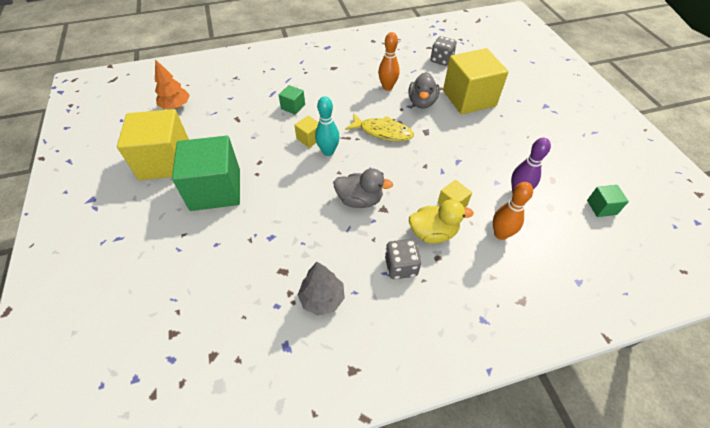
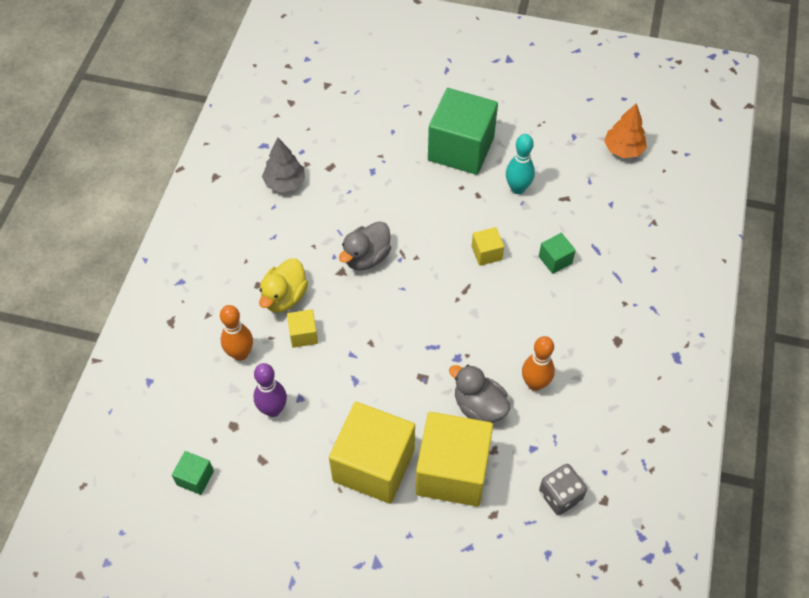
camera: 120 degrees right, 5 degrees up
yellow cube [117,109,189,180] -> yellow cube moved to [329,402,415,504]
turquoise bowling pin [315,96,340,156] -> turquoise bowling pin moved to [506,134,535,194]
yellow fish [345,113,414,141] -> none
grey dice [385,239,421,279] -> none

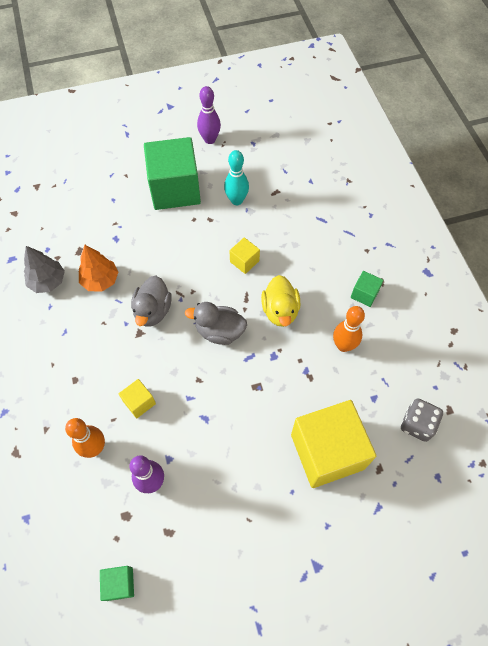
camera: 30 degrees left, 5 degrees up
yellow duck [259,258,308,312] -> yellow duck moved to [261,275,300,327]
yellow cube [329,402,415,504] -> none
grey duck [449,365,510,423] -> grey duck moved to [185,302,247,345]
green cube [539,233,576,274] -> green cube moved to [351,271,384,307]
orange tree [604,103,647,158] -> orange tree moved to [79,245,118,292]
none -> purple bowling pin [197,86,221,144]

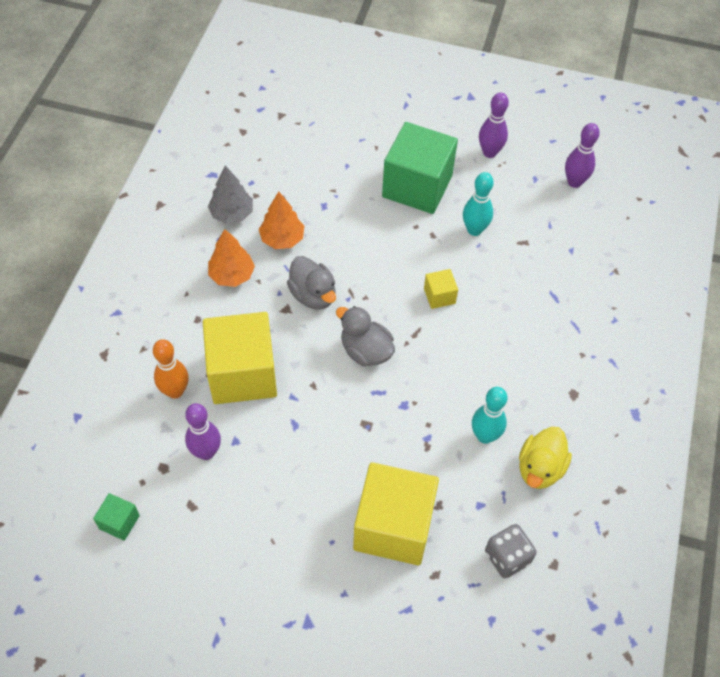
camera: 30 degrees right, 5 degrees down
yellow cube [119,379,156,418] -> yellow cube [203,312,277,404], size x2.30
grey duck [131,276,172,327] -> grey duck turned 75 degrees counterclockwise [287,256,336,310]
yellow duck [261,275,300,327] -> yellow duck moved to [519,427,572,489]
orange bowling pin [333,306,365,352] -> turquoise bowling pin [472,387,507,444]
green cube [351,271,384,307] -> none
none -> orange tree [208,229,255,287]
none -> purple bowling pin [565,123,600,188]

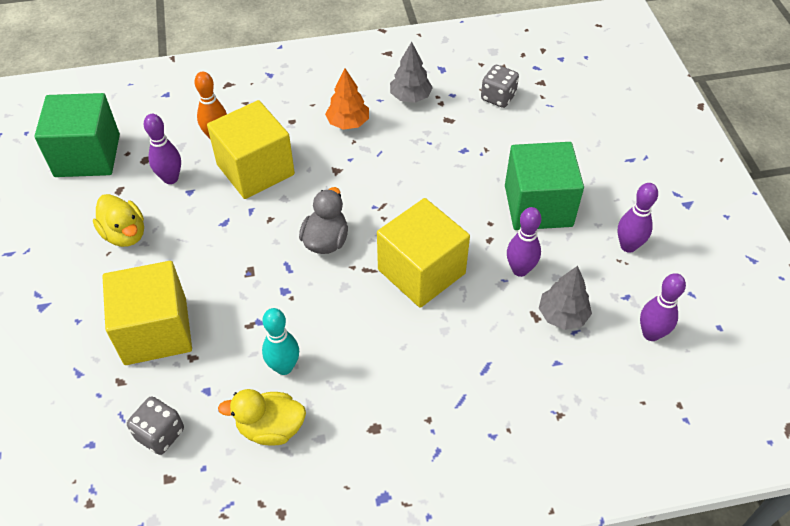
camera: 65 degrees right, 5 degrees down
green cube [93,493,140,541] -> green cube [34,93,120,177], size x2.30
orange tree [259,192,304,249] -> none
grey duck [287,256,336,310] -> none
yellow cube [424,269,458,309] -> yellow cube [377,198,470,308], size x2.30
turquoise bowling pin [463,172,494,236] -> purple bowling pin [507,207,541,277]
none -> yellow duck [93,194,144,247]
none -> grey dice [481,65,519,108]
none -> grey tree [539,266,592,330]

